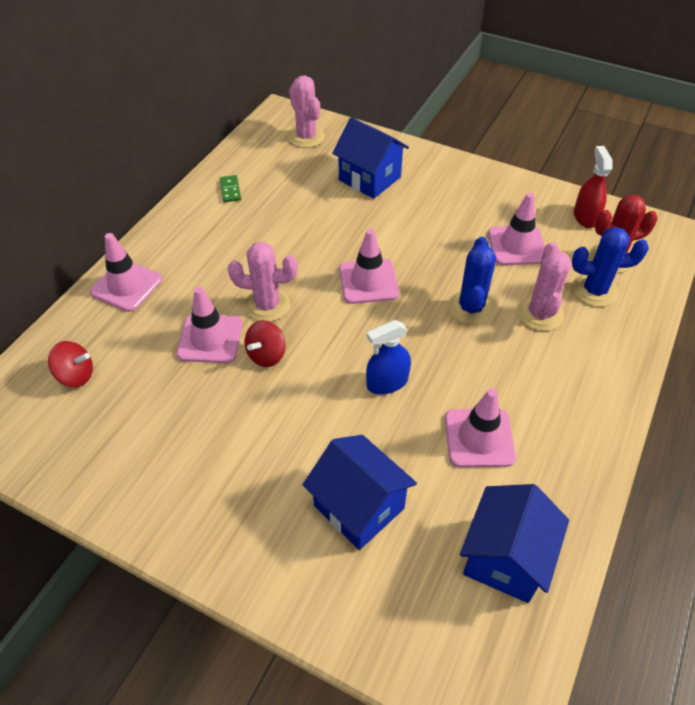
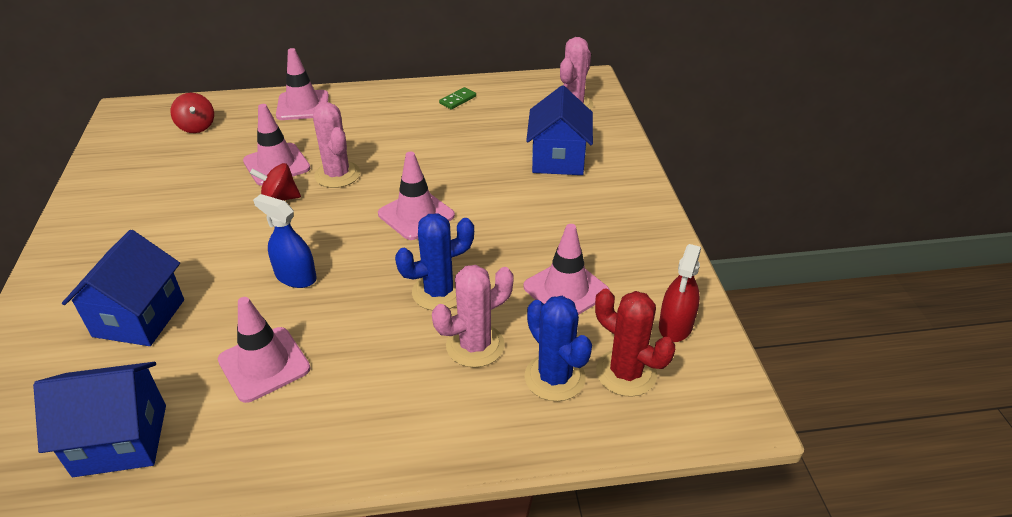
camera: 55 degrees right, 10 degrees down
red spray bottle [574,146,613,228] -> red spray bottle turned 150 degrees clockwise [659,244,701,342]

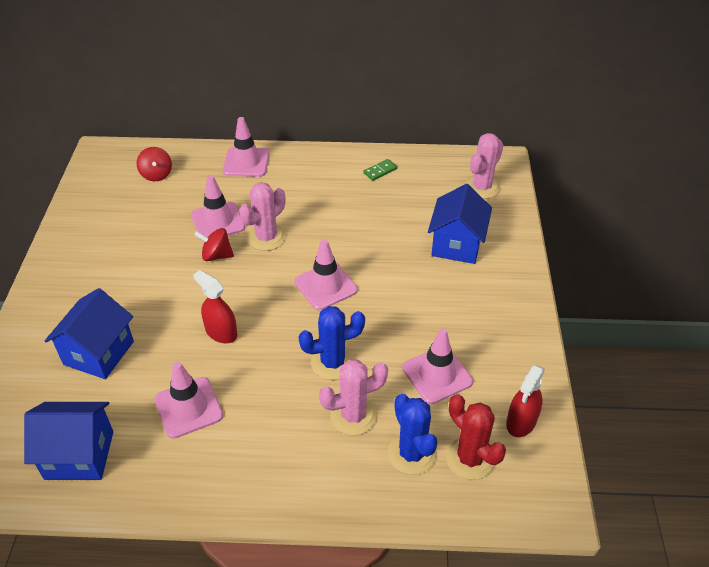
camera: 10 degrees right, 5 degrees up
blue spray bottle [253,194,317,288] -> red spray bottle [193,270,237,343]
pink cactus [313,102,360,188] -> pink cactus turned 60 degrees clockwise [239,182,286,251]

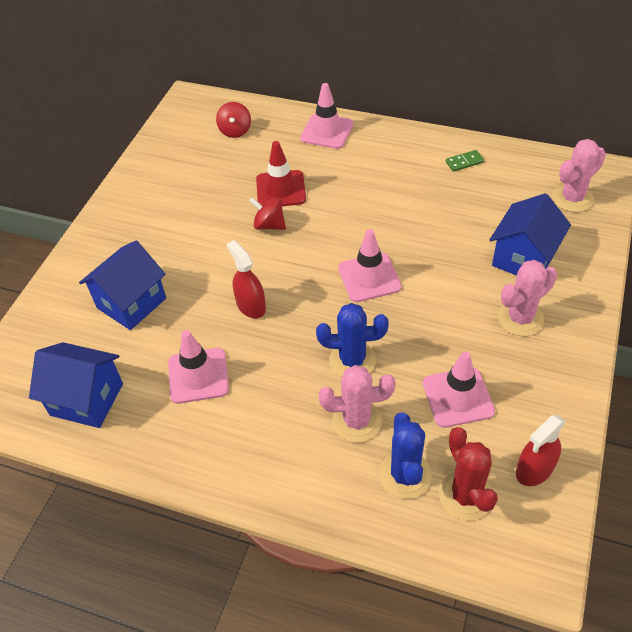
camera: 20 degrees right, 5 degrees up
pink traffic cone [191,175,245,241] -> red traffic cone [256,141,306,206]
pink cactus [239,182,286,251] -> pink cactus moved to [498,260,557,336]

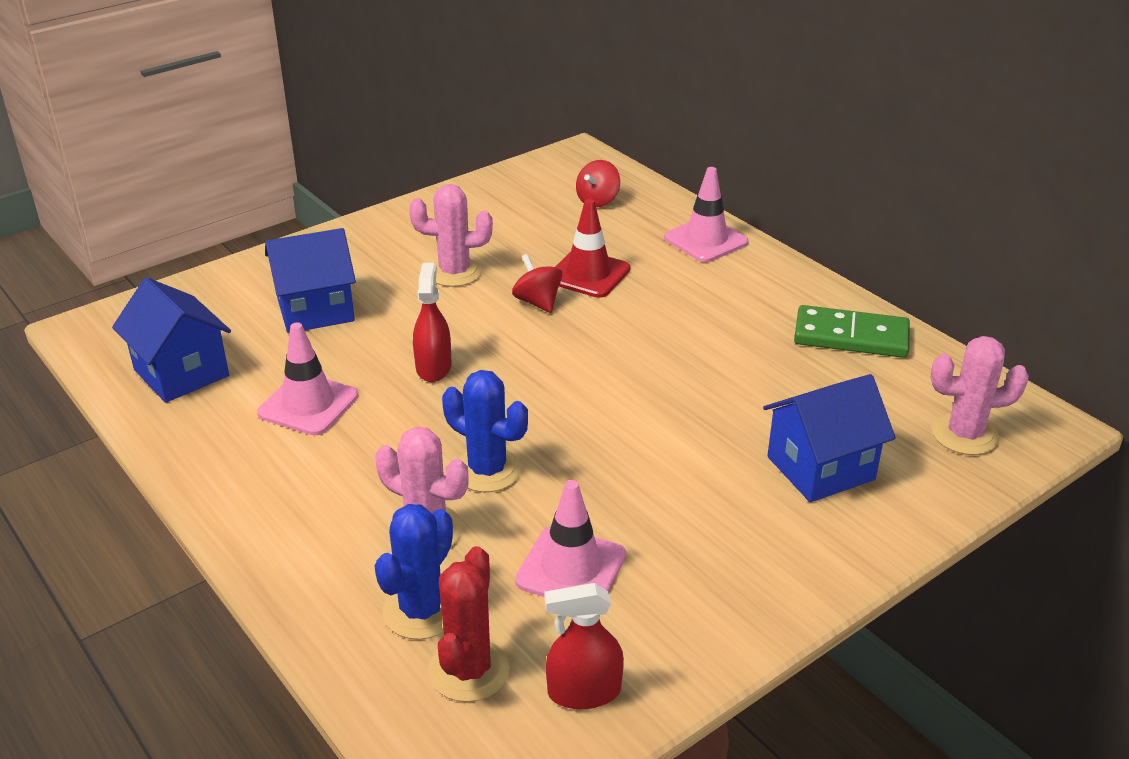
camera: 30 degrees right, 15 degrees down
pink traffic cone [338,229,401,302] -> none
green domino [446,150,484,172] -> green domino [794,305,910,358], size x2.08
pink cactus [498,260,557,336] -> pink cactus moved to [409,184,493,287]

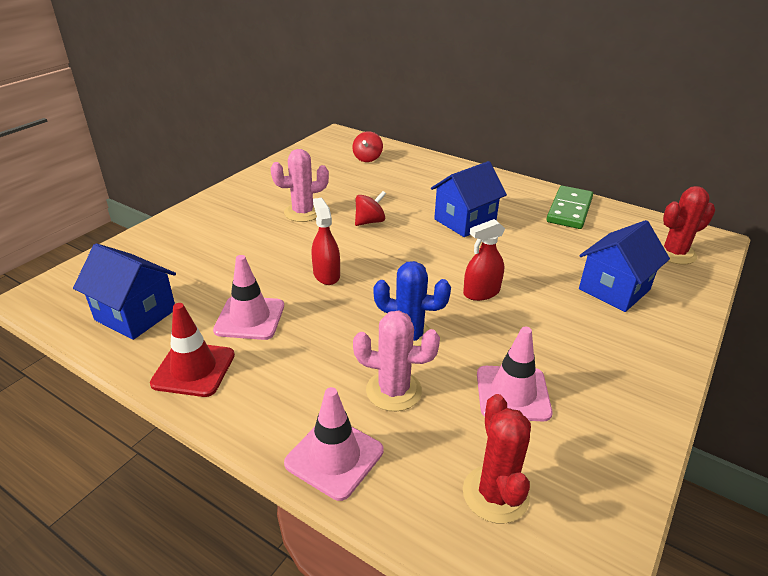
camera: 20 degrees left, 0 degrees up
blue house [265,228,356,333] -> blue house moved to [431,161,507,237]
blue cactus [375,504,453,640] -> none
red spinning top [512,254,562,313] -> red spinning top turned 105 degrees clockwise [355,191,386,226]
red spray bottle [545,583,624,709] -> red spray bottle moved to [463,219,505,301]
red traffic cone [555,199,630,298] -> red traffic cone moved to [150,303,235,397]
pink traffic cone [664,167,748,262] -> pink traffic cone moved to [284,387,383,501]
green domino [794,305,910,358] -> green domino turned 60 degrees counterclockwise [546,186,593,229]
pink cactus [931,336,1029,455] -> red cactus [661,186,715,265]

